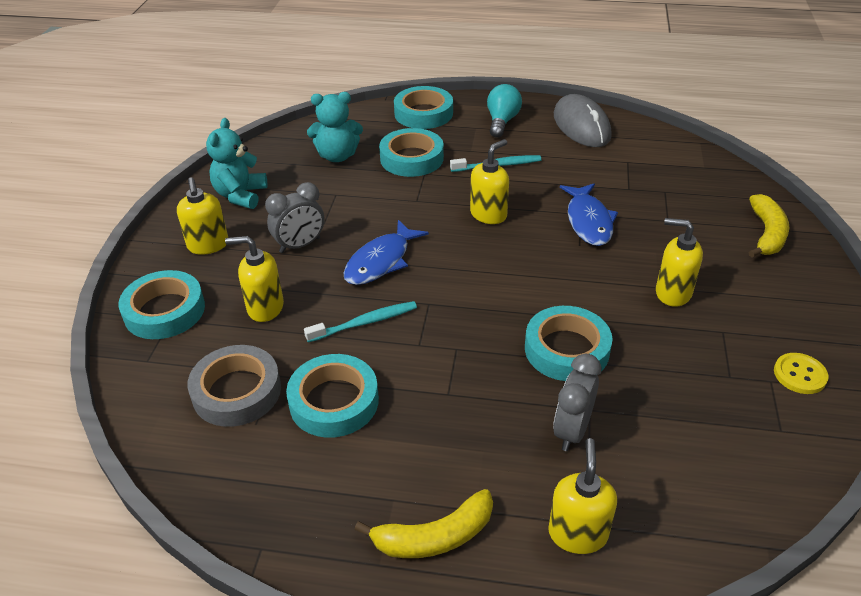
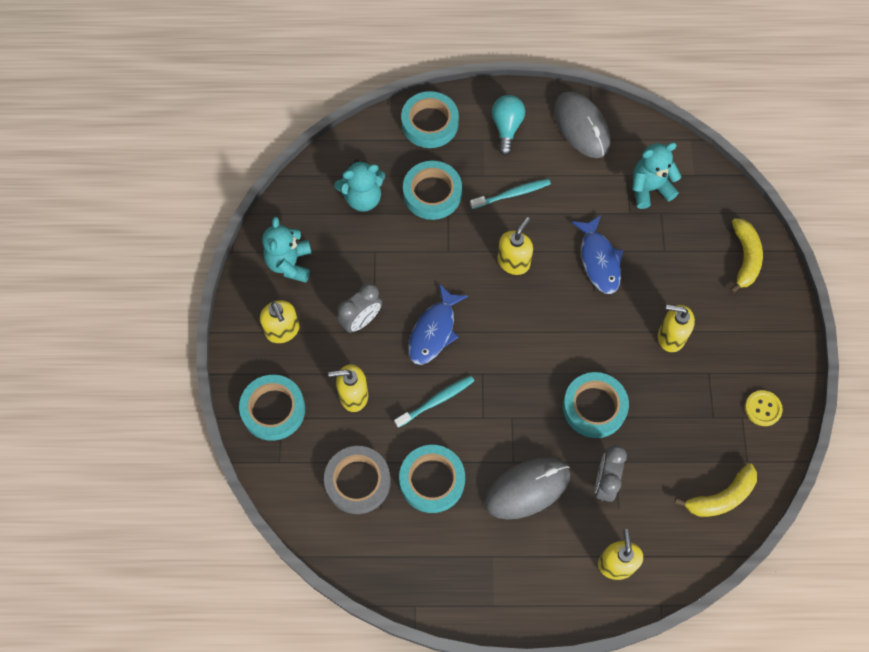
camera: 10 degrees left, 25 degrees up
yellow banana [355,489,493,558] -> yellow banana moved to [675,463,757,517]
none -> grey mouse [484,457,570,519]
none -> turquoise teddy bear [632,142,681,209]

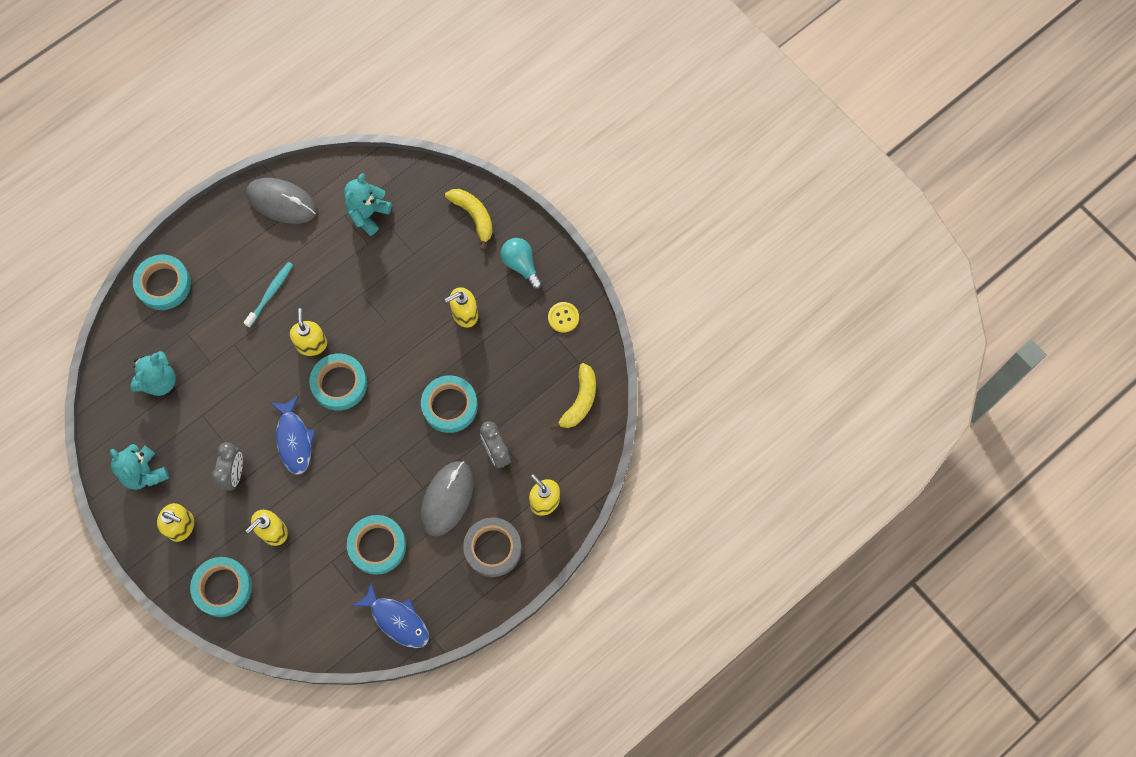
camera: 40 degrees left, 5 degrees up
grey tape [324,446,391,514] -> grey tape moved to [463,517,522,577]
turquoise toothbrush [394,375,474,428] -> none
turquoise tape [403,161,462,220] -> turquoise tape moved to [309,353,367,411]
turquoise light bulb [492,95,525,156] -> turquoise light bulb moved to [501,238,543,290]
blue fish [571,215,623,294] -> blue fish moved to [352,582,429,648]

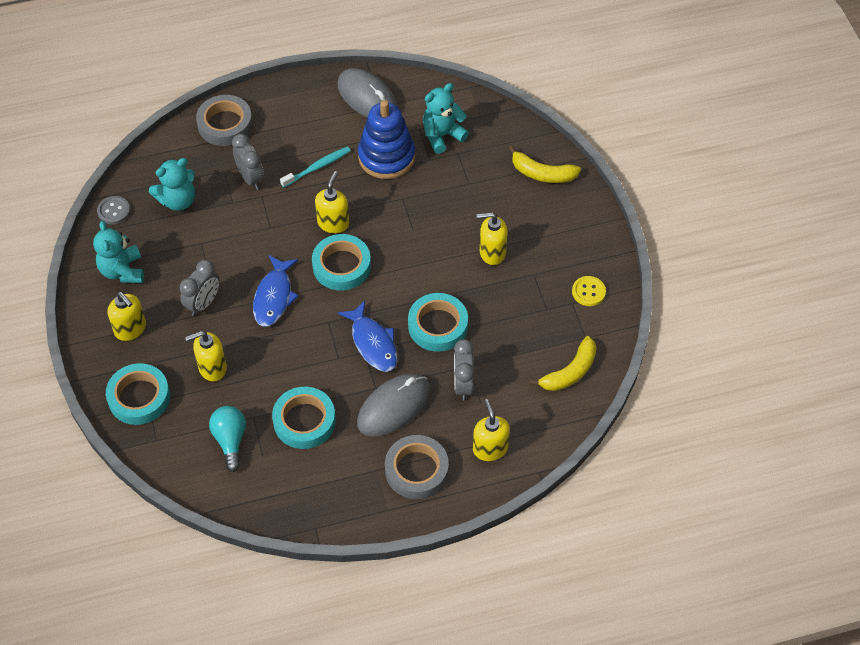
camera: 25 degrees right, 15 degrees down
turquoise tape [133,254,191,310] -> grey tape [196,95,253,146]
blue fish [352,582,429,648] -> blue fish moved to [337,301,398,372]
yellow banana [445,189,493,250] -> yellow banana turned 120 degrees clockwise [509,145,581,183]
turquoise light bulb [501,238,543,290] -> turquoise light bulb moved to [209,406,246,472]
none -> grey button [97,196,130,224]
none -> grey clock [232,134,264,190]
none -> blue stacking toy [358,100,415,179]

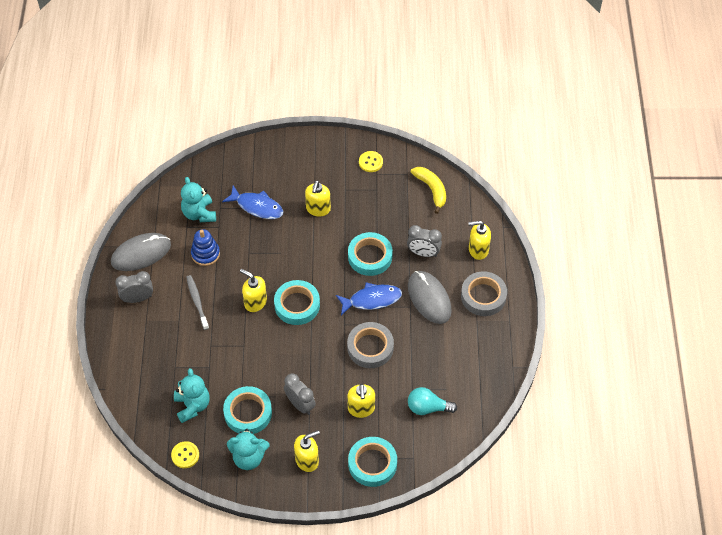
camera: 75 degrees left, 0 degrees up
grey button [97,196,130,224] -> yellow button [171,441,199,468]
grey tape [196,95,253,146] -> grey tape moved to [347,322,394,368]
grey clock [232,134,264,190] -> grey clock moved to [115,271,153,303]
blue fish [253,255,299,327] -> blue fish moved to [222,186,284,219]
turquoise tape [272,387,336,449] -> turquoise tape moved to [223,386,272,434]
turquoise toothbrush [280,146,351,188] -> grey toothbrush [186,275,209,330]
blue stacking toy [358,100,415,179] -> blue stacking toy [191,229,220,266], size x0.63
yellow banana [509,145,581,183] -> none

